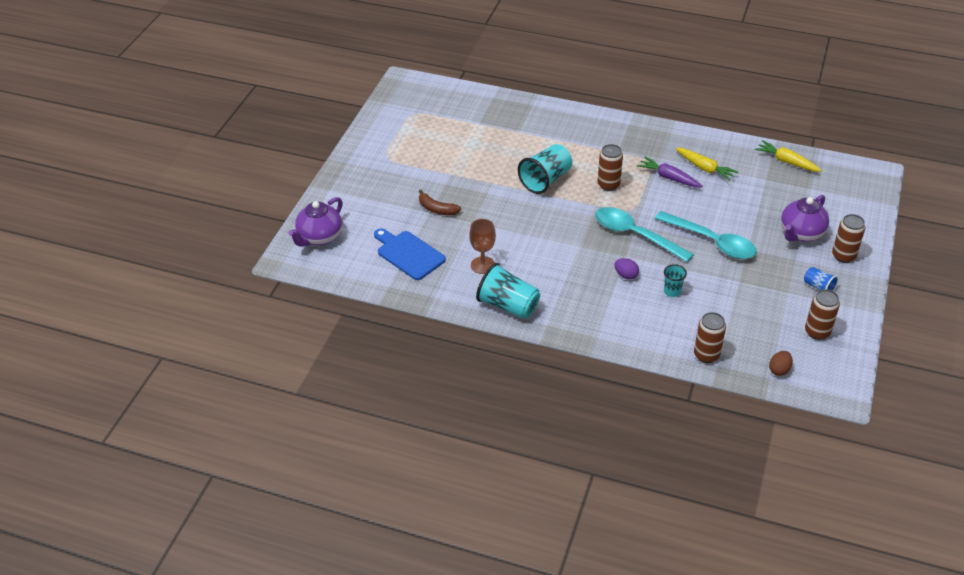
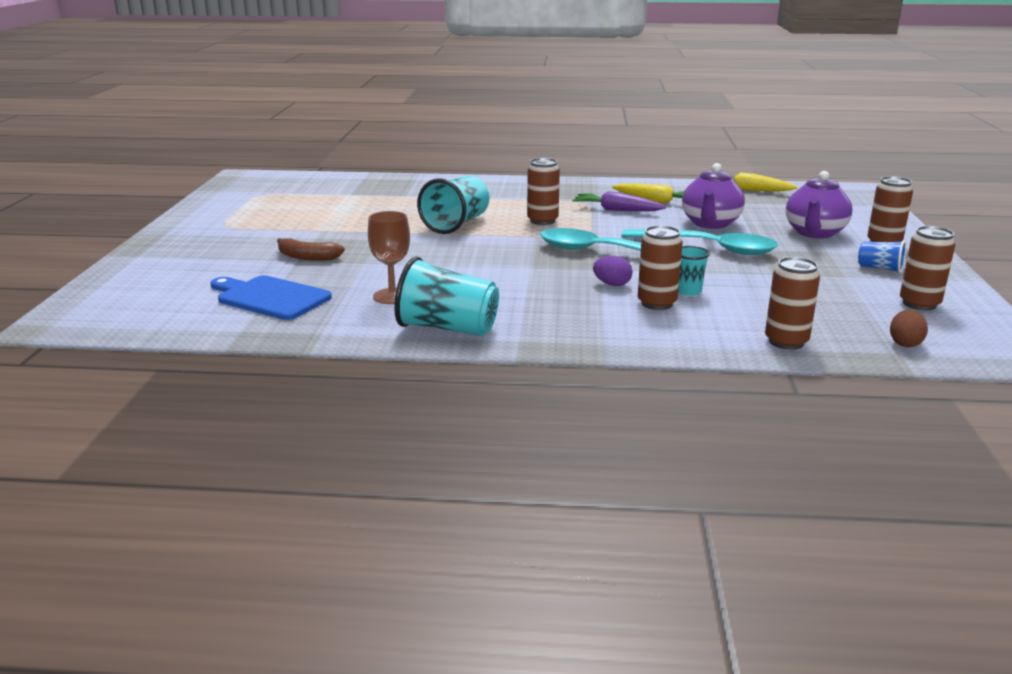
camera: 15 degrees left, 20 degrees down
purple teapot [288,197,343,247] -> purple teapot moved to [682,163,745,229]
none -> brown can [638,225,683,310]

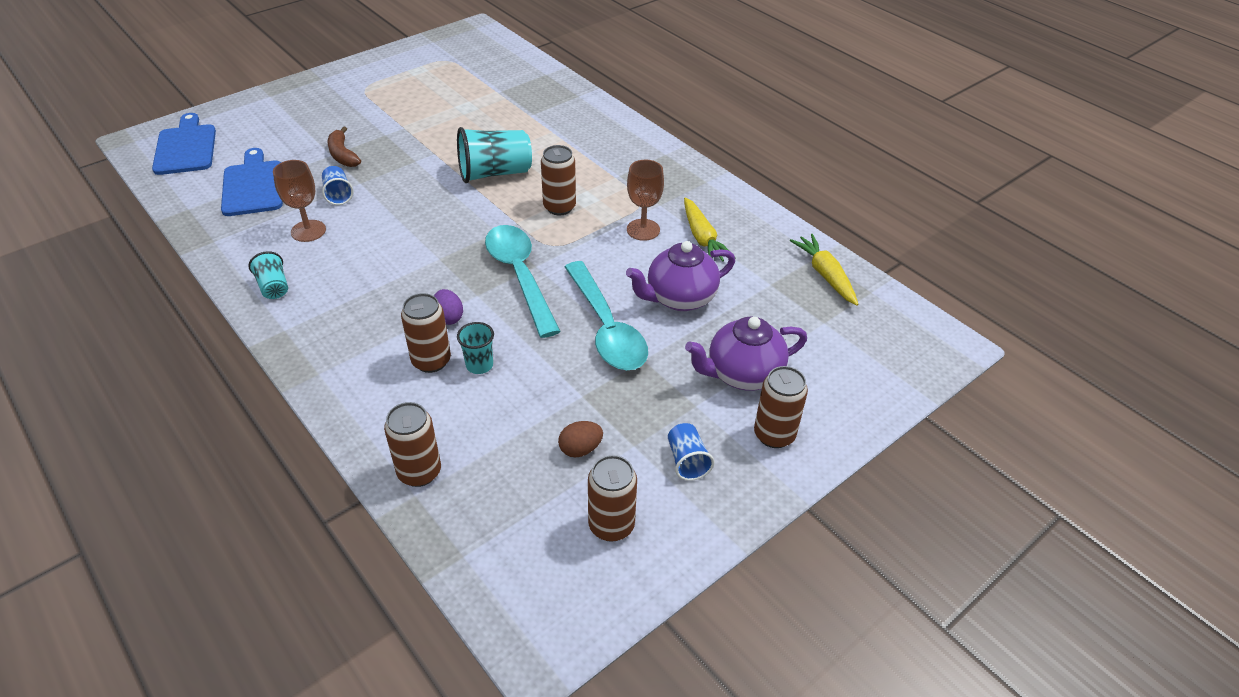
camera: 45 degrees right, 20 degrees up
turquoise cup [394,256,499,336] -> turquoise cup [248,251,288,299], size x0.53
purple carrot [572,191,666,211] -> brown goblet [627,160,664,241]
brown egg [890,310,928,347] -> brown egg moved to [558,421,603,457]
none -> blue cutting board [152,113,216,175]
none -> blue cup [322,166,353,205]

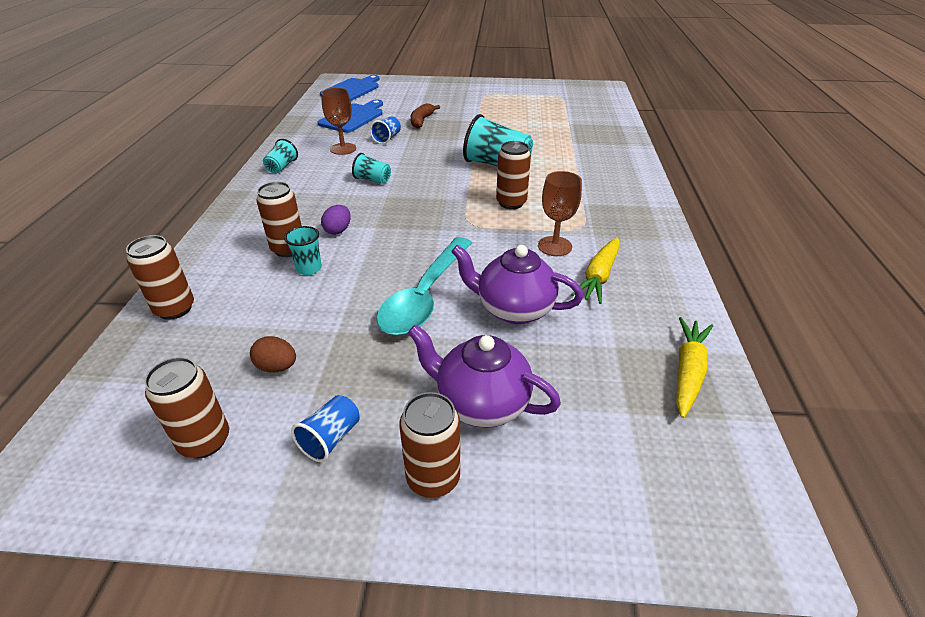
camera: 45 degrees right, 5 degrees down
turquoise spoon [485,225,561,338] -> none
none -> turquoise cup [352,153,391,184]

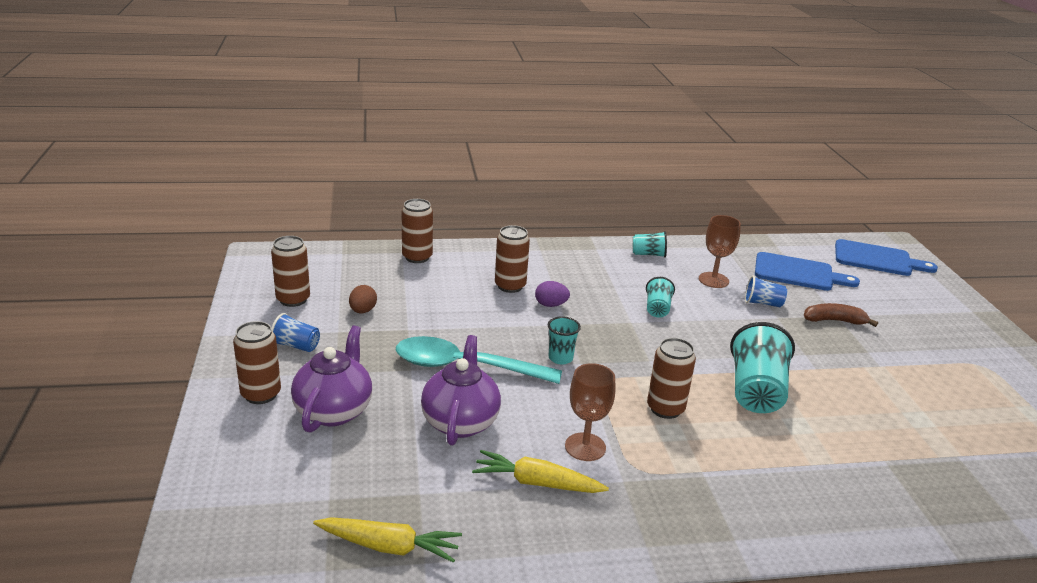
camera: 75 degrees right, 10 degrees down
turquoise cup [284,226,322,275] -> turquoise cup moved to [548,316,581,365]

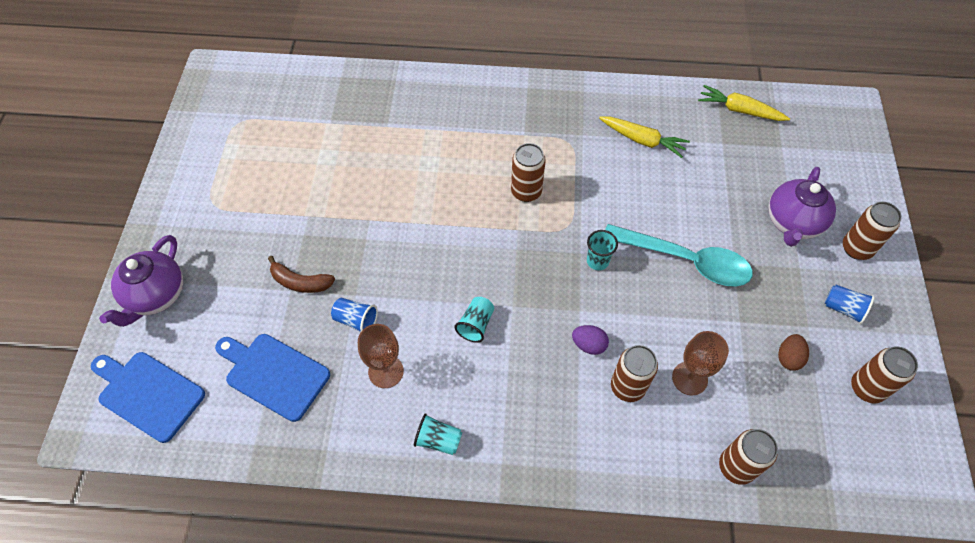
camera: 165 degrees left, 30 degrees up
purple teapot [421,335,501,446] -> purple teapot moved to [99,235,183,327]
brown goblet [565,363,615,461] -> brown goblet moved to [672,331,729,395]
turquoise cup [730,322,795,413] -> none

